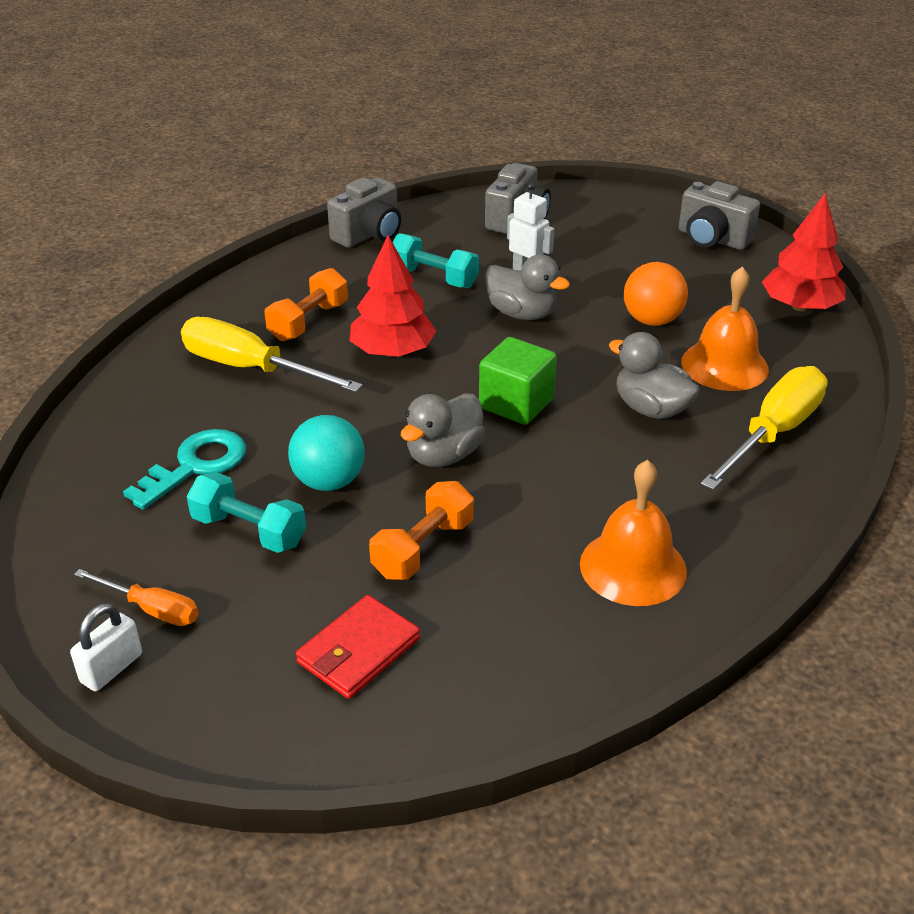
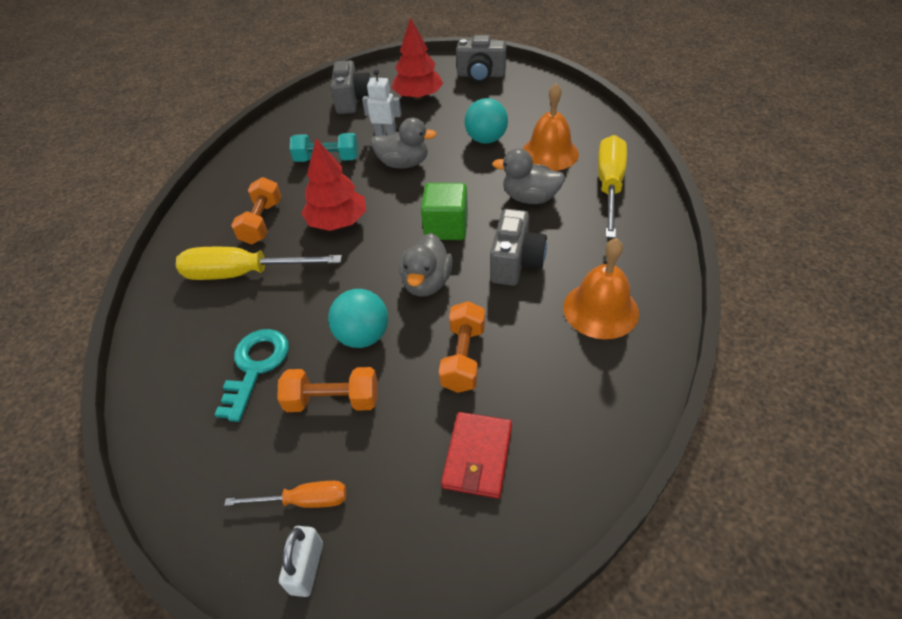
camera: 25 degrees left, 10 degrees up
turquoise dumbbell [187,472,306,553] -> orange dumbbell [277,367,377,412]
grey camera [327,177,401,248] -> grey camera moved to [490,209,547,286]
orange ball [624,262,688,326] -> turquoise ball [465,98,508,144]
red tree [762,194,846,311] -> red tree moved to [391,17,443,100]

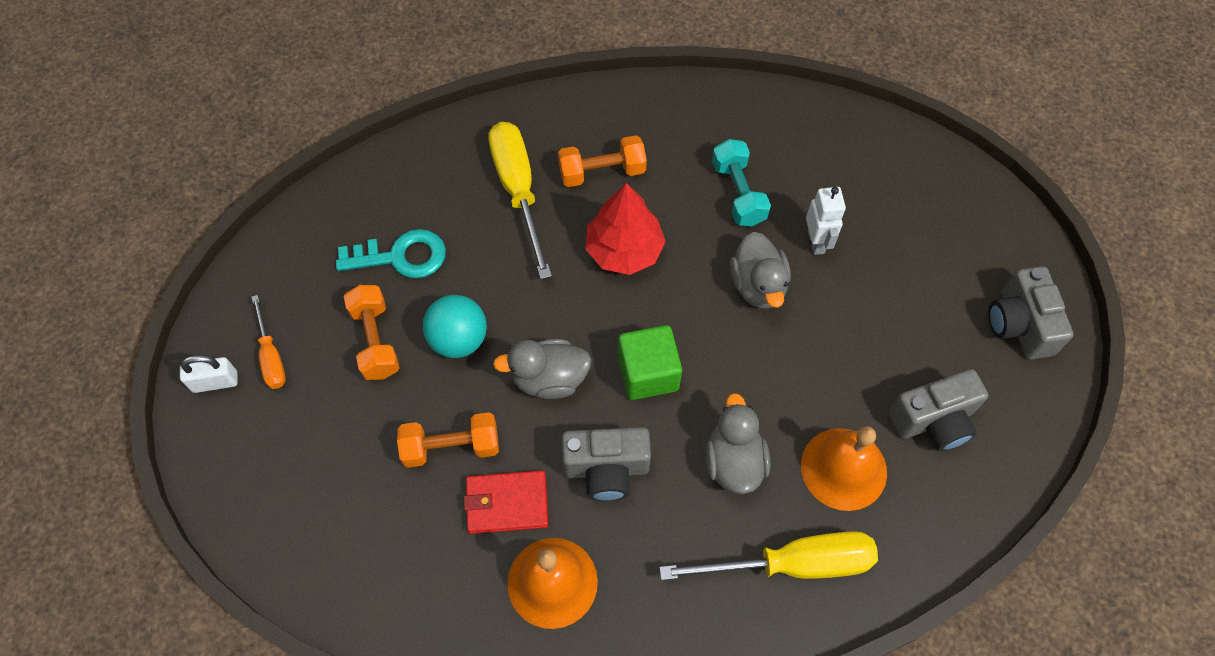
camera: 70 degrees right, 15 degrees up
grey camera [331,60,370,114] -> grey camera moved to [889,369,988,451]
red tree [391,17,443,100] -> none
red wallet [441,412,512,499] -> red wallet moved to [464,470,548,534]
turquoise ball [465,98,508,144] -> none

